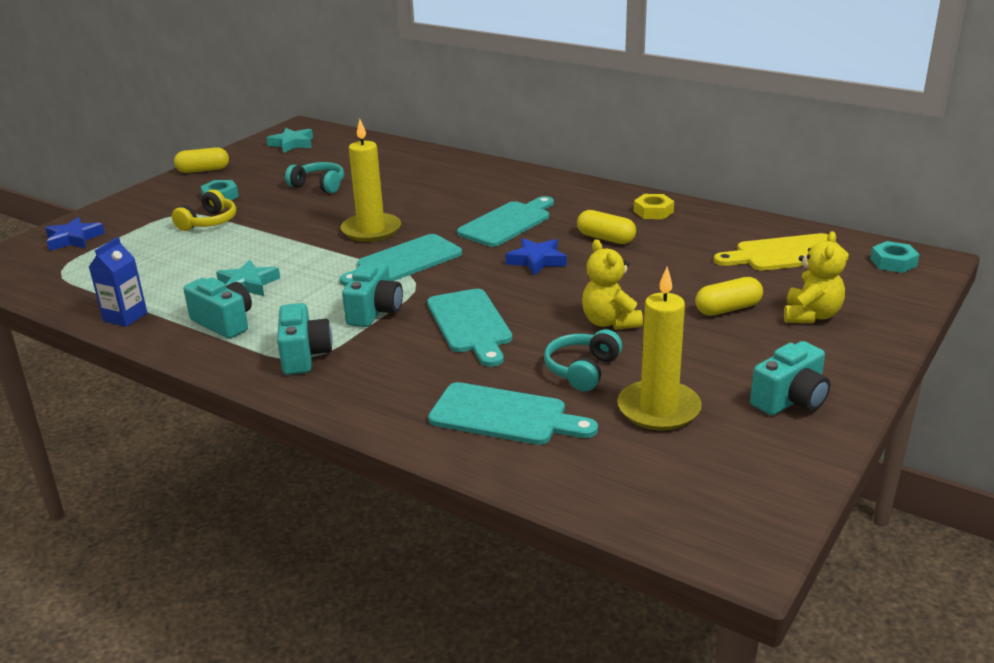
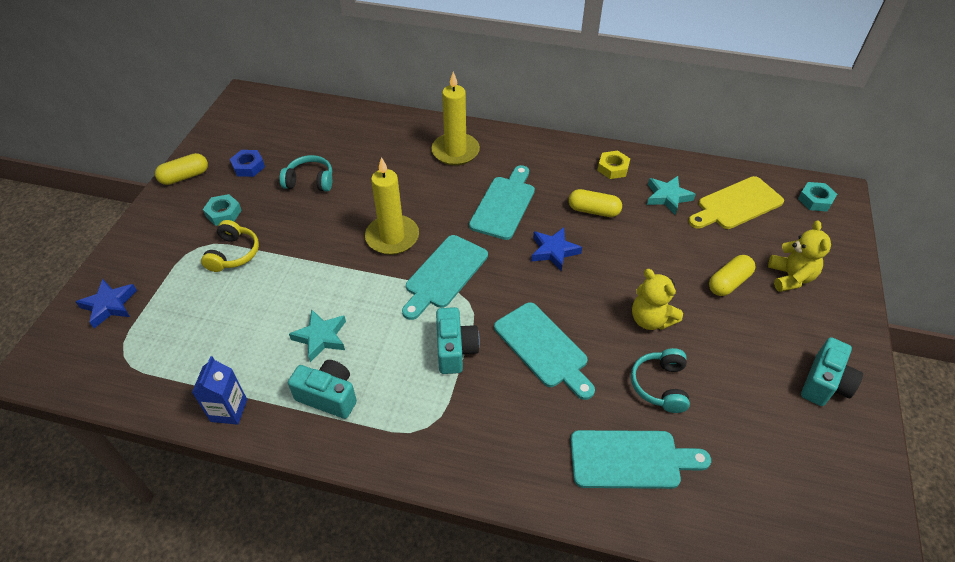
camera: 20 degrees left, 20 degrees up
turquoise star [267,128,313,153] -> turquoise star moved to [647,176,696,215]
turquoise camera [277,303,332,375] -> none
yellow candle [617,267,702,431] -> yellow candle moved to [431,72,480,166]
none -> blue nut [230,150,265,177]

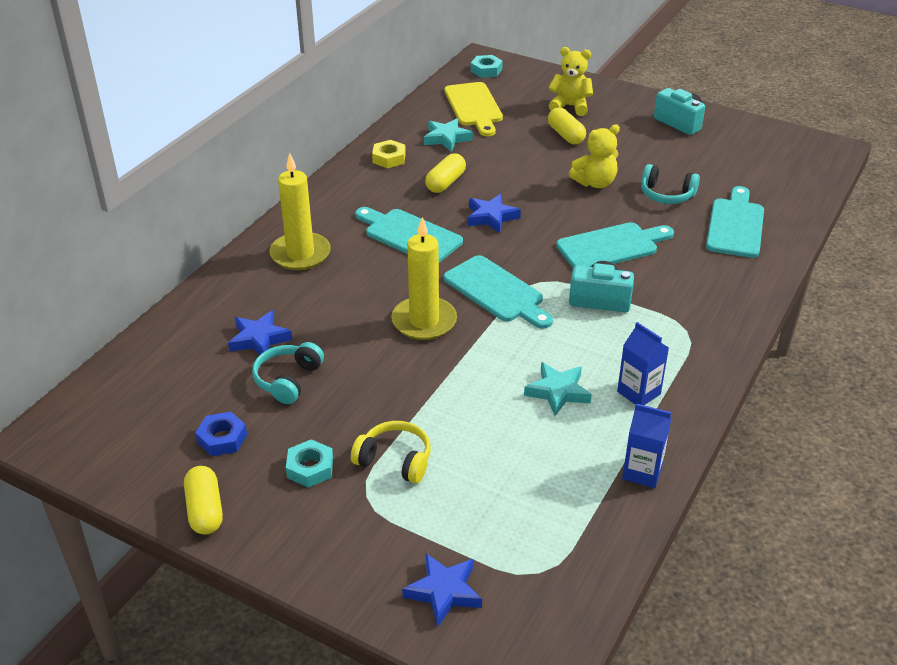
camera: 75 degrees left, 10 degrees down
turquoise camera [288,360,357,419] -> blue carton [617,322,669,405]
none -> blue star [228,310,292,355]

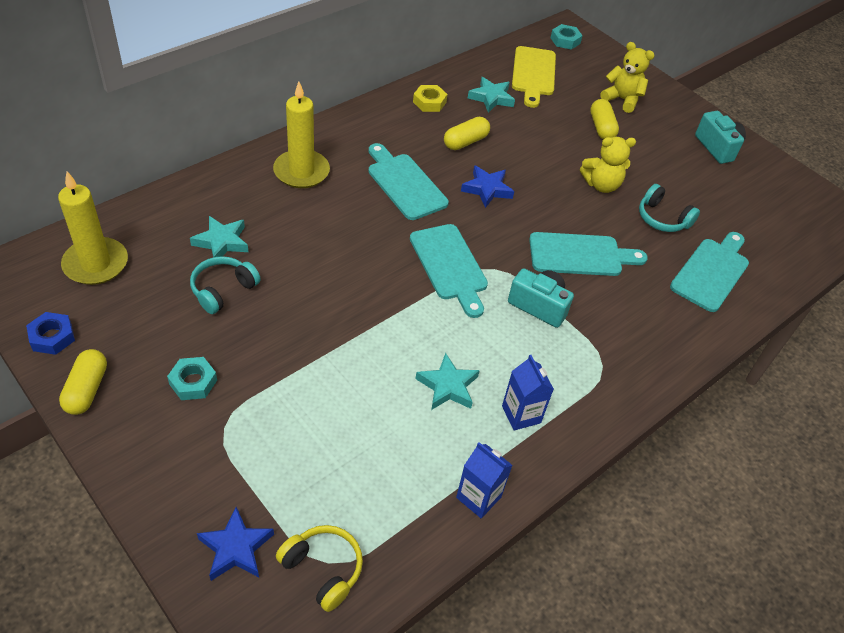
camera: 15 degrees right, 10 degrees up
blue nut [195,412,247,456] -> blue nut moved to [26,312,75,355]
blue star [228,310,292,355] -> turquoise star [190,216,249,257]
yellow headphones [351,421,431,484] -> yellow headphones moved to [276,525,363,612]
yellow candle [391,217,457,340] -> yellow candle moved to [58,171,128,285]

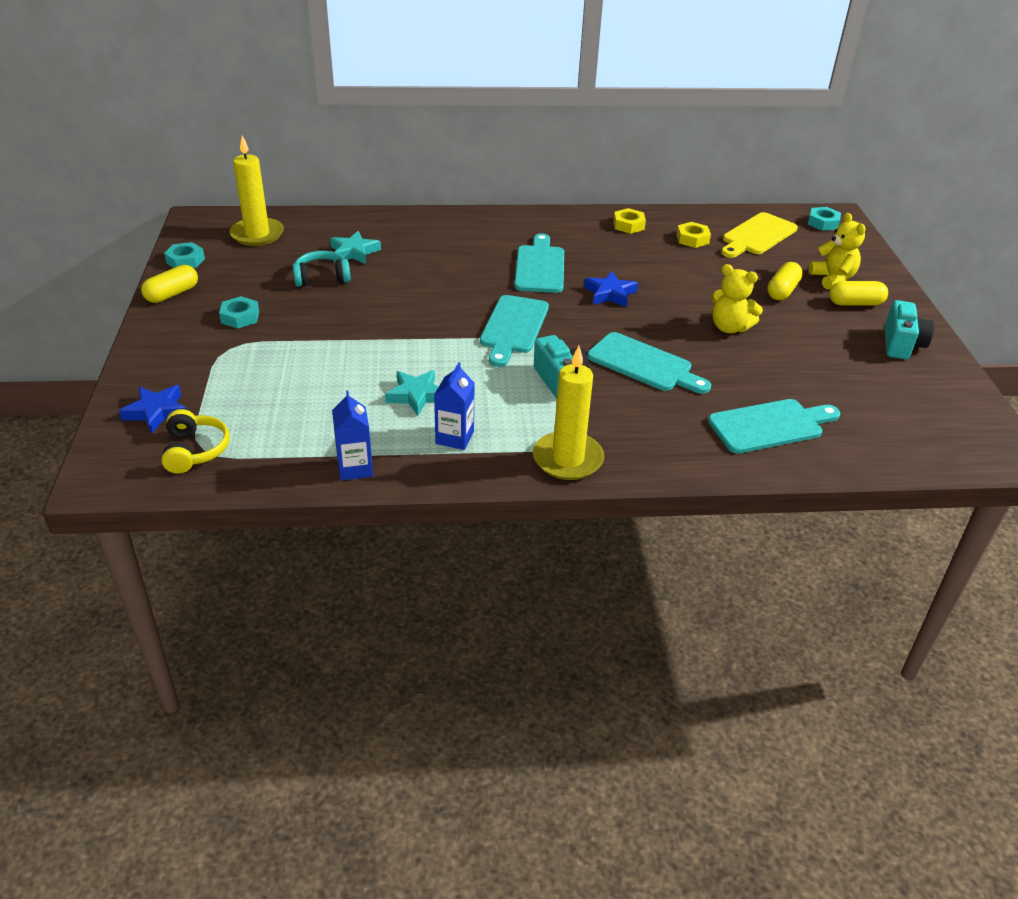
camera: 40 degrees right, 10 degrees down
blue nut [26,312,75,355] -> turquoise nut [164,242,205,268]
yellow candle [273,81,330,188] -> yellow candle moved to [533,346,604,480]
yellow capsule [444,117,490,150] -> yellow capsule moved to [829,281,888,306]
turquoise star [468,77,515,113] -> yellow nut [677,222,711,248]
turquoise headphones [639,184,700,232] -> none

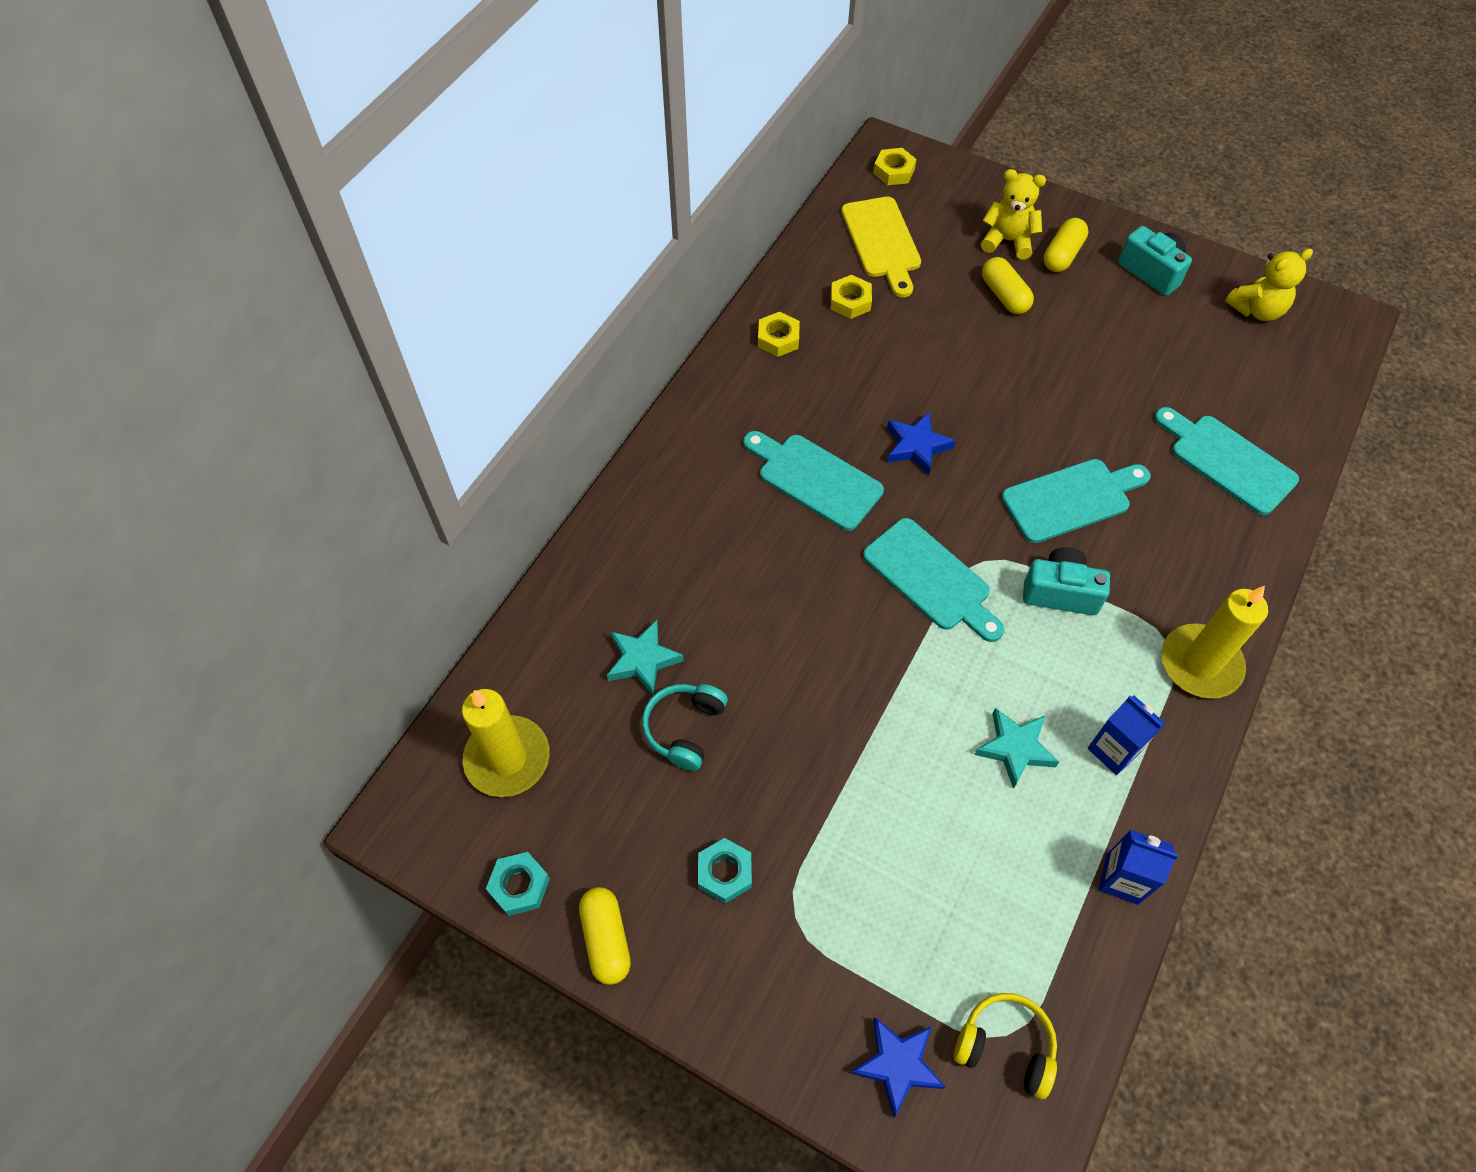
camera: 55 degrees left, 20 degrees up
turquoise cutting board [708,399,840,453] -> turquoise cutting board turned 60 degrees counterclockwise [1154,407,1299,515]
yellow teddy bear [711,264,763,333] -> yellow teddy bear moved to [1225,248,1313,321]
turquoise nut [808,207,841,231] -> yellow nut [873,148,916,185]

